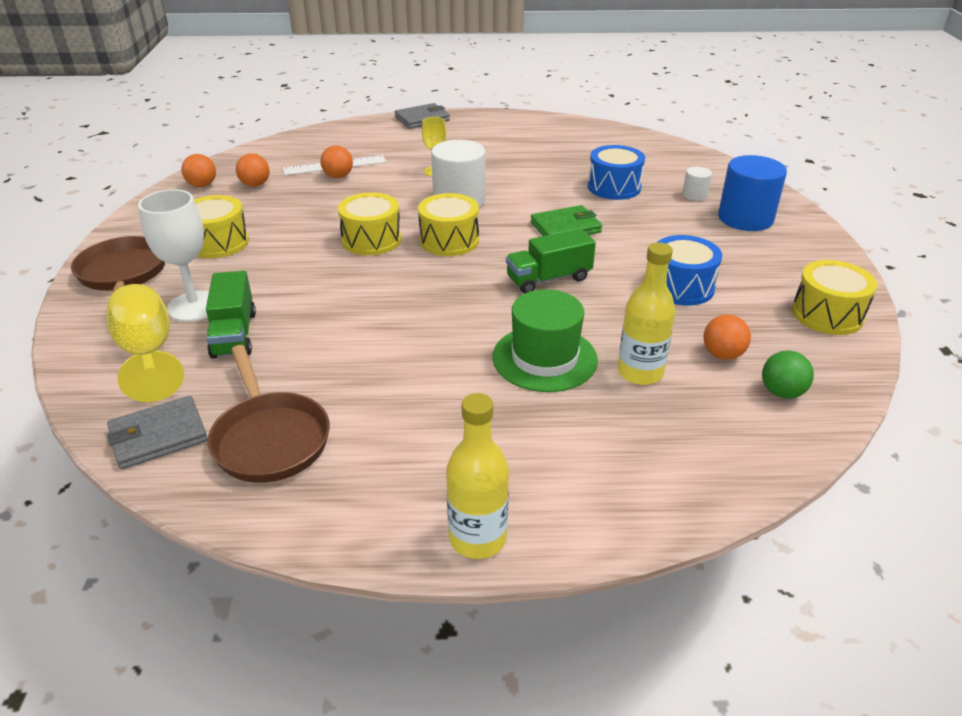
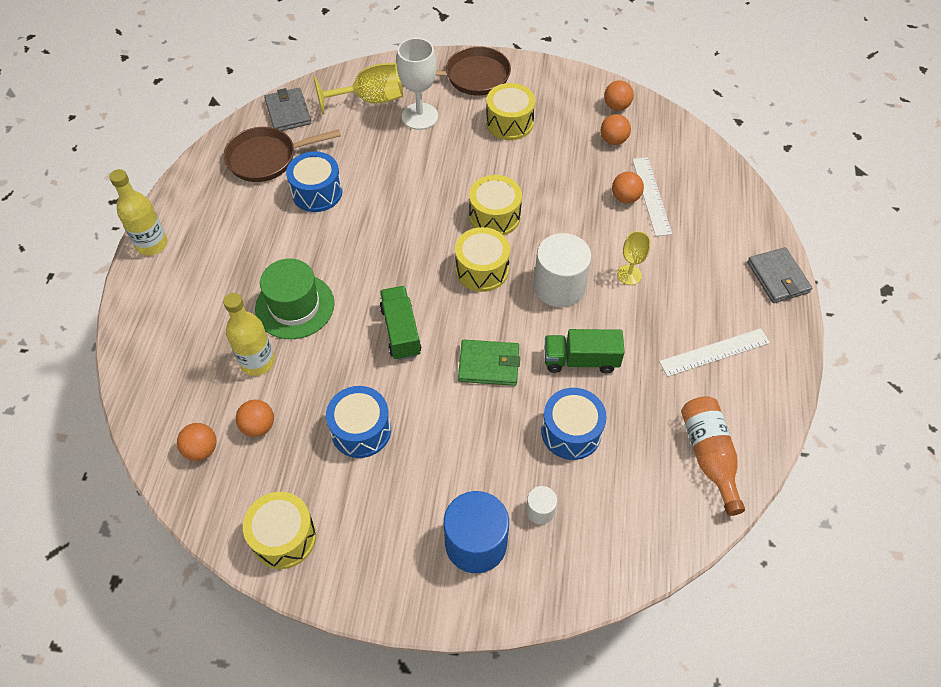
camera: 100 degrees right, 20 degrees up
green truck [206,271,256,359] -> green truck moved to [545,329,625,373]
green wallet [531,205,602,236] -> green wallet turned 75 degrees counterclockwise [458,340,520,386]
green ball [762,350,814,399] -> orange ball [177,423,216,461]
none -> blue drum [286,151,343,212]
none -> white ruler [659,328,770,377]
none -> orange bottle [681,396,745,516]

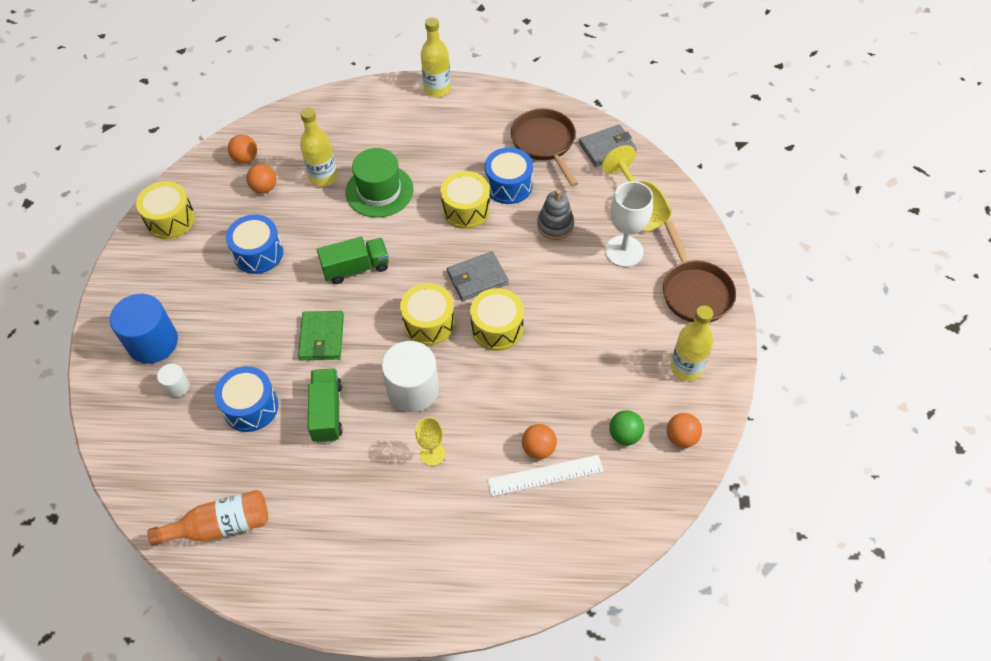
camera: 85 degrees right, 0 degrees up
yellow drum [486,83,536,140] -> yellow drum moved to [440,171,490,229]
orange ball [601,114,631,145] -> green ball [609,410,644,445]
white ruler [659,328,770,377] -> none
grey wallet [747,247,812,303] -> grey wallet moved to [447,251,509,301]
none -> grey stacking toy [537,190,574,240]
none -> yellow bottle [671,306,713,381]

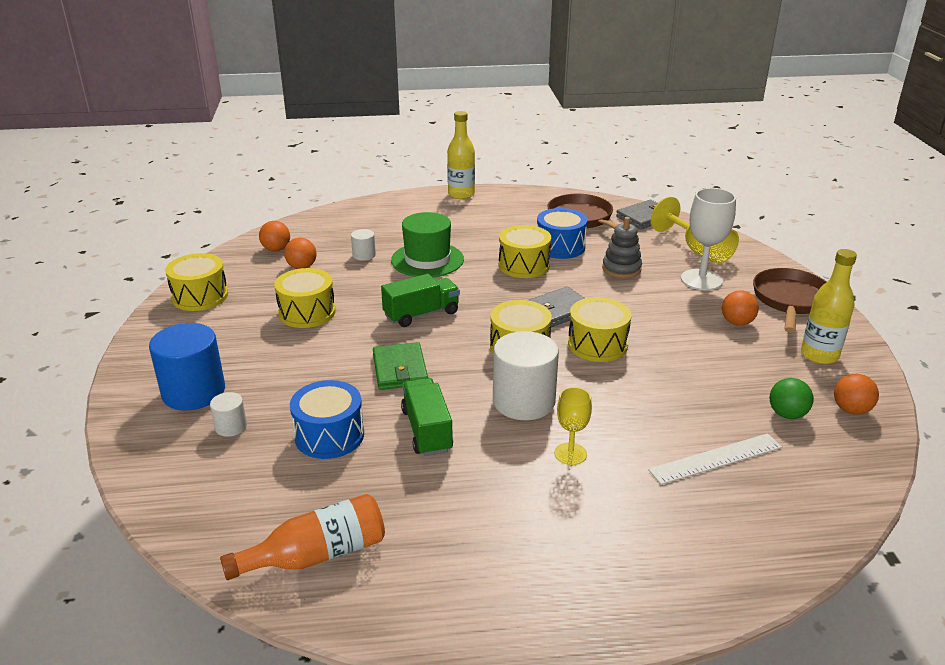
camera: 10 degrees left, 25 degrees down
blue drum [226,214,283,274] -> yellow drum [274,268,335,328]
yellow bottle [300,107,337,186] -> white cylinder [351,229,376,261]
orange ball [522,424,557,459] -> orange ball moved to [722,290,759,326]
brown pan [663,220,736,322] -> brown pan turned 135 degrees counterclockwise [753,268,827,333]

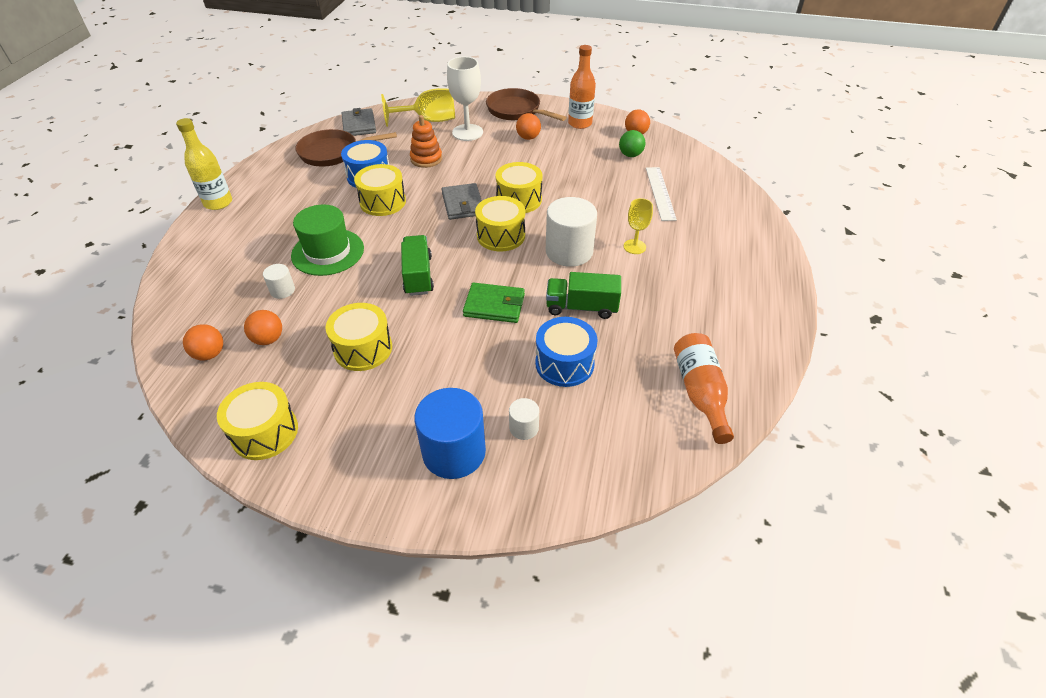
camera: 70 degrees left, 15 degrees up
grey stacking toy [602,217,642,278] -> orange stacking toy [410,115,442,168]
yellow bottle [801,249,857,364] -> orange bottle [568,45,596,129]

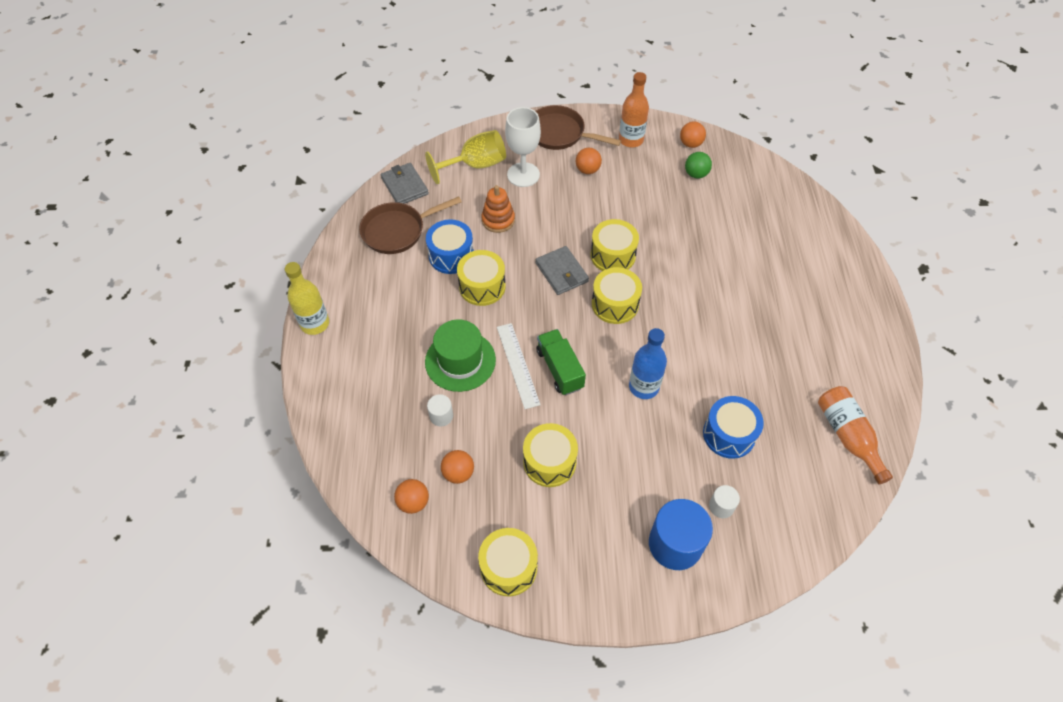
camera: 15 degrees left, 10 degrees up
green wallet [463,282,525,323] -> blue bottle [629,328,667,399]
white cylinder [546,197,597,267] -> none
green truck [546,272,621,319] -> none
yellow goblet [624,198,653,254] -> none
white ruler [646,167,677,221] -> white ruler moved to [497,323,541,409]

